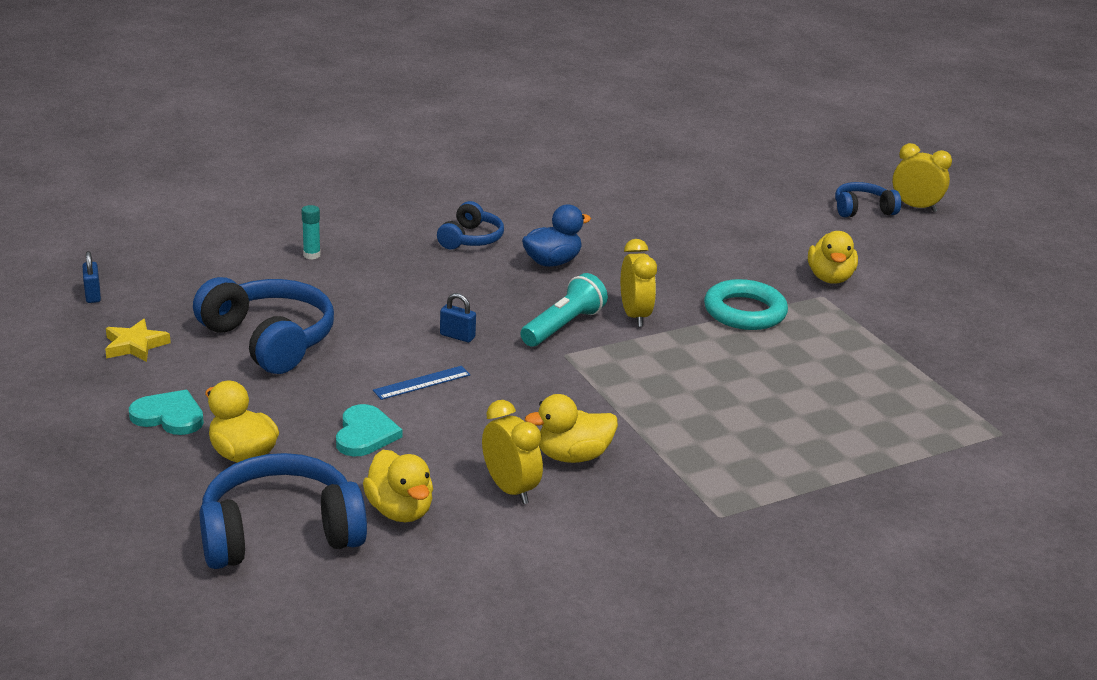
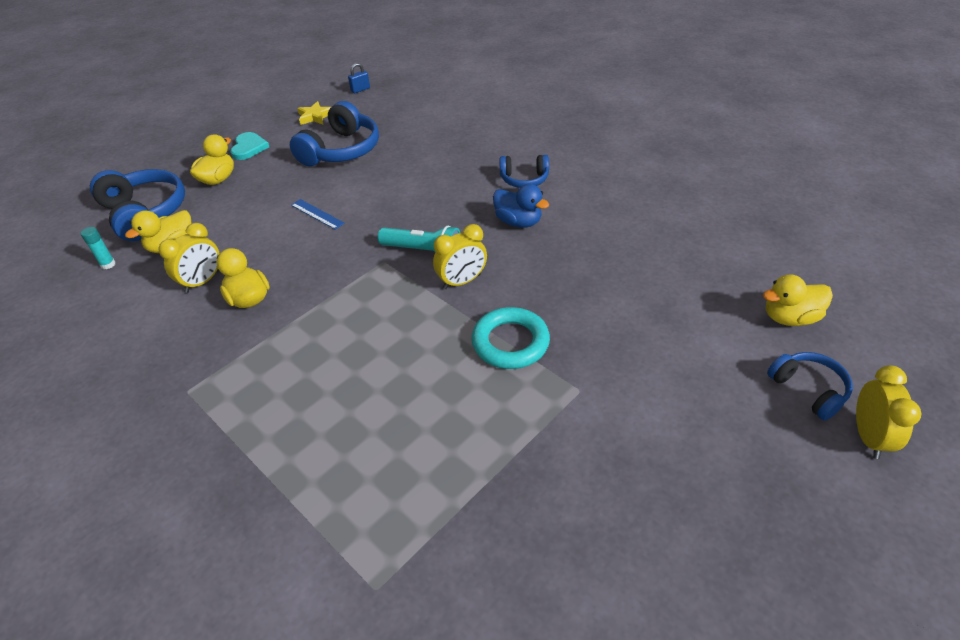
camera: 75 degrees right, 15 degrees up
turquoise glue stick [302,205,321,260] -> turquoise glue stick moved to [81,227,116,269]
turquoise heart [336,404,402,456] -> none
blue padlock [440,293,476,342] -> none
yellow duck [808,231,858,284] -> yellow duck moved to [763,274,833,326]

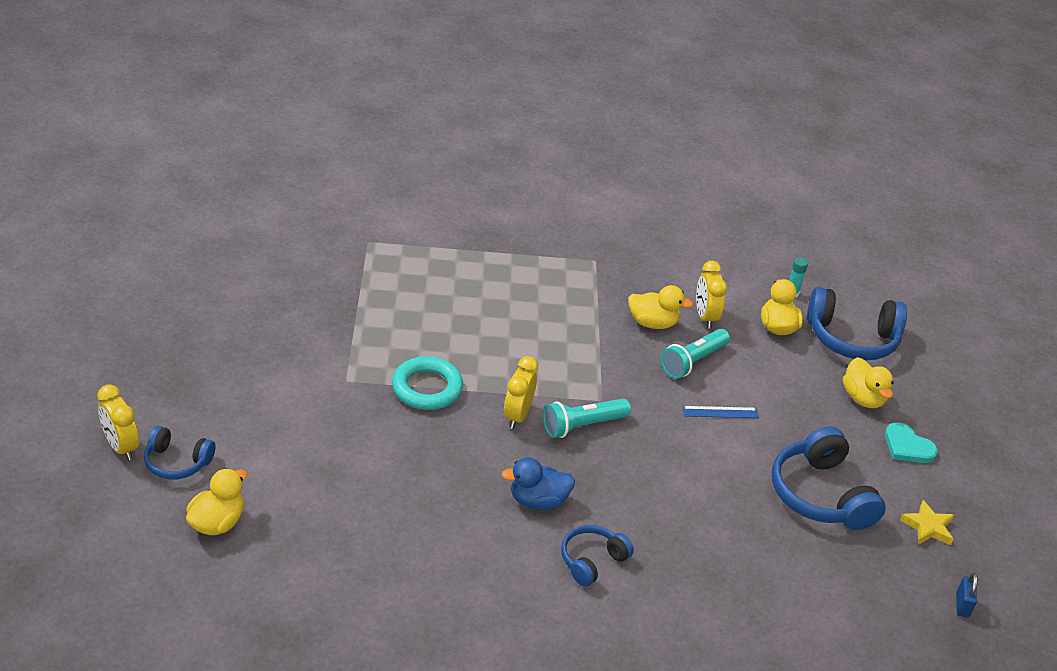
camera: 130 degrees right, 5 degrees down
none -> turquoise flashlight [660,328,730,379]

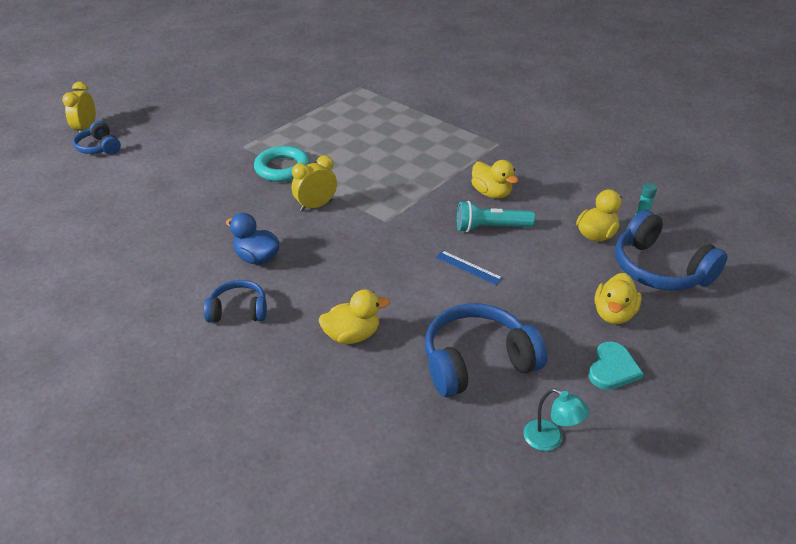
camera: 45 degrees right, 0 degrees up
yellow duck [186,468,247,535] -> yellow duck moved to [318,289,390,344]
turquoise flashlight [543,398,631,438] -> none
yellow clock [696,261,727,328] -> none
blue headphones [772,426,886,530] -> blue headphones turned 45 degrees clockwise [425,303,547,397]
turquoise heart [885,422,938,463] -> turquoise heart turned 150 degrees counterclockwise [589,341,643,390]
yellow star [900,500,954,545] -> turquoise lamp [523,388,589,451]
blue padlock [956,573,978,618] -> none

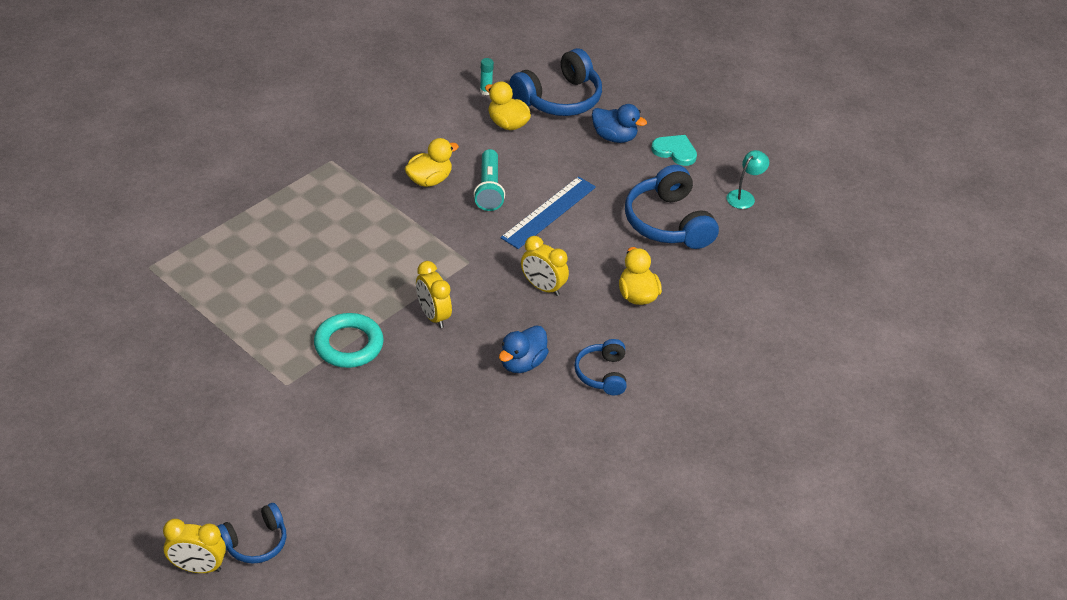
camera: 90 degrees left, 5 degrees up
blue ruler [435,250,503,285] -> blue ruler [500,176,596,249], size x1.81
yellow duck [595,273,642,324] -> blue duck [592,104,647,143]
none -> yellow clock [521,236,569,296]

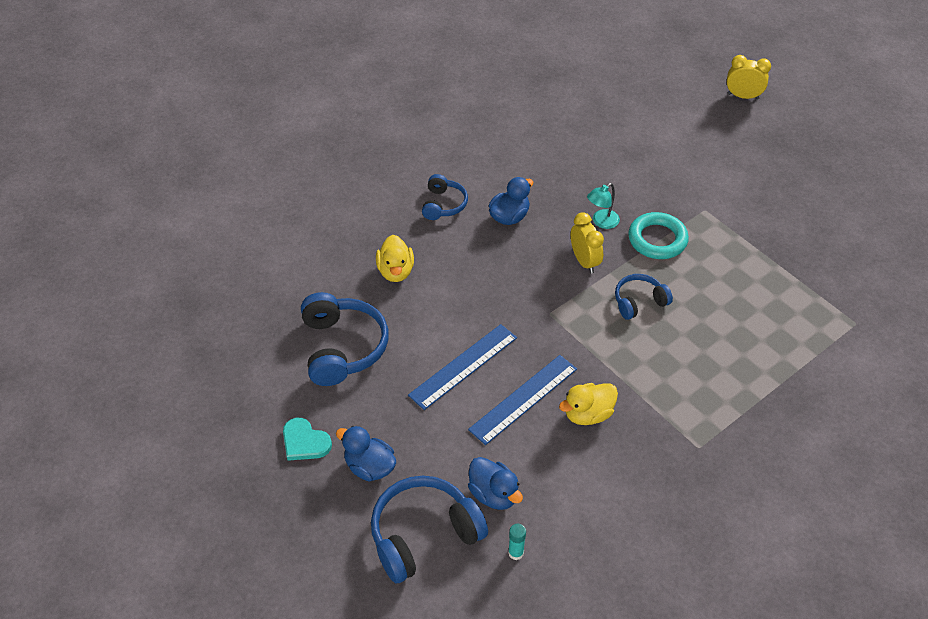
camera: 170 degrees left, 5 degrees up
blue headphones [217,503,287,564] -> blue headphones moved to [615,274,673,320]
turquoise flashlight [473,149,505,211] -> blue ruler [468,355,577,445]
yellow duck [485,82,531,130] -> blue duck [468,457,523,510]
yellow clock [521,236,569,296] -> none
turquoise lamp [727,150,769,209] -> turquoise lamp moved to [587,183,620,229]

